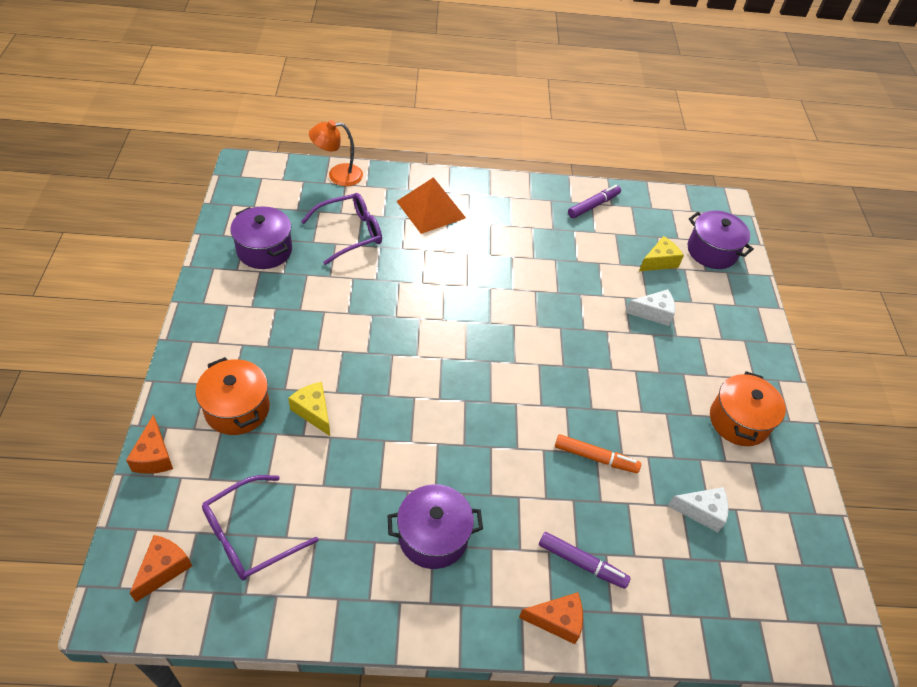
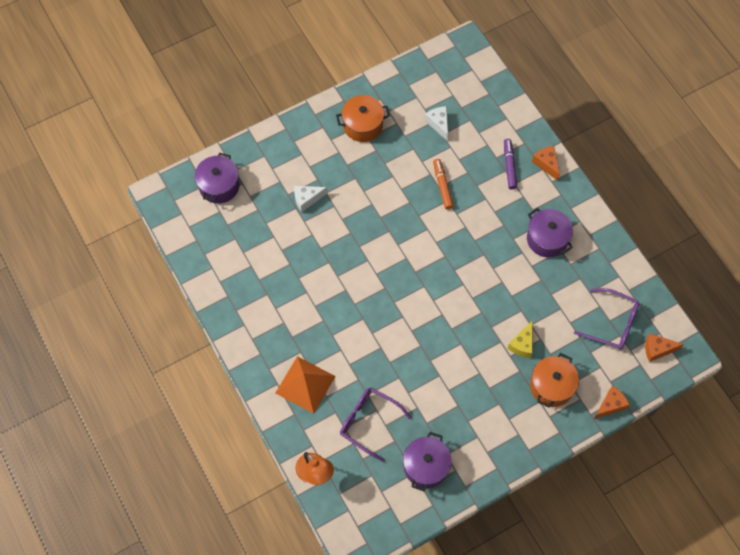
camera: 115 degrees left, 15 degrees up
purple marker [568,185,621,218] -> none
white cheese [625,289,675,326] -> white cheese turned 75 degrees counterclockwise [294,186,328,212]
yellow cheese [639,236,684,271] -> none

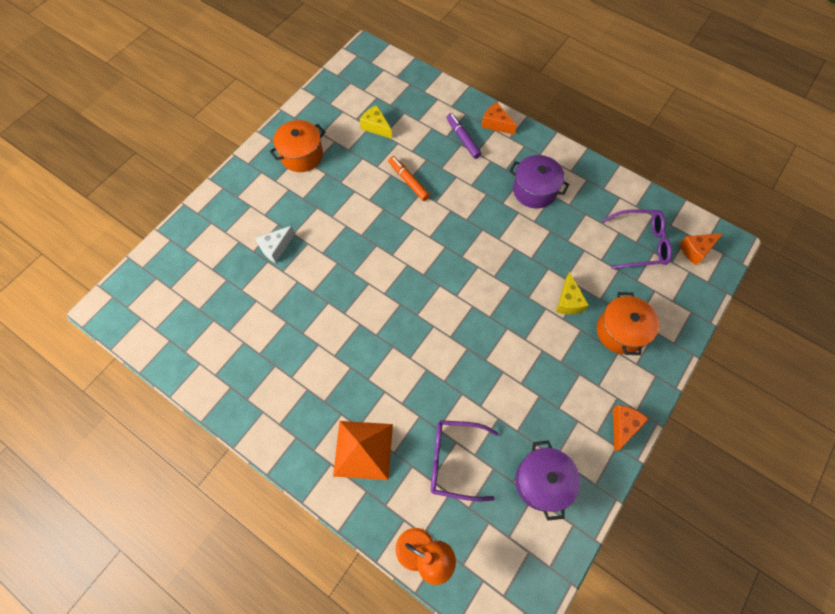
camera: 25 degrees left, 0 degrees up
purple pot [195,153,239,204] -> none
white cheese [425,106,448,141] -> yellow cheese [360,105,392,139]
orange cheese [594,385,630,419] -> orange cheese moved to [613,405,649,452]

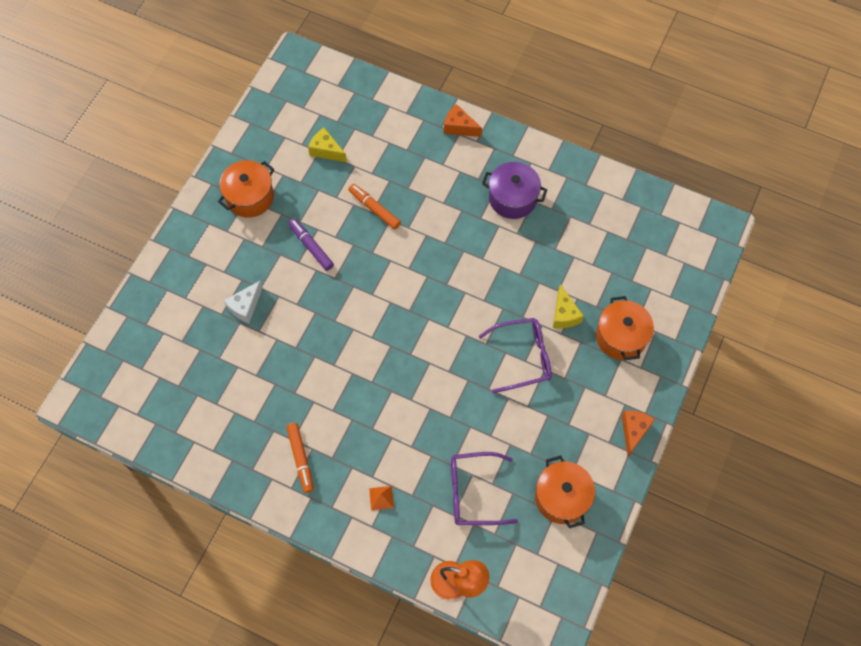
camera: 10 degrees left, 0 degrees up
orange pyramid [333,421,393,480] -> orange pyramid [369,486,394,511], size x0.41
purple marker [446,113,481,159] -> purple marker moved to [288,218,334,271]
purple pot [515,441,580,521] -> orange pot [535,455,595,528]
purple glasses [602,209,672,269] -> purple glasses moved to [479,318,552,393]
orange cheese [679,233,723,265] -> none
none -> orange marker [286,423,314,493]

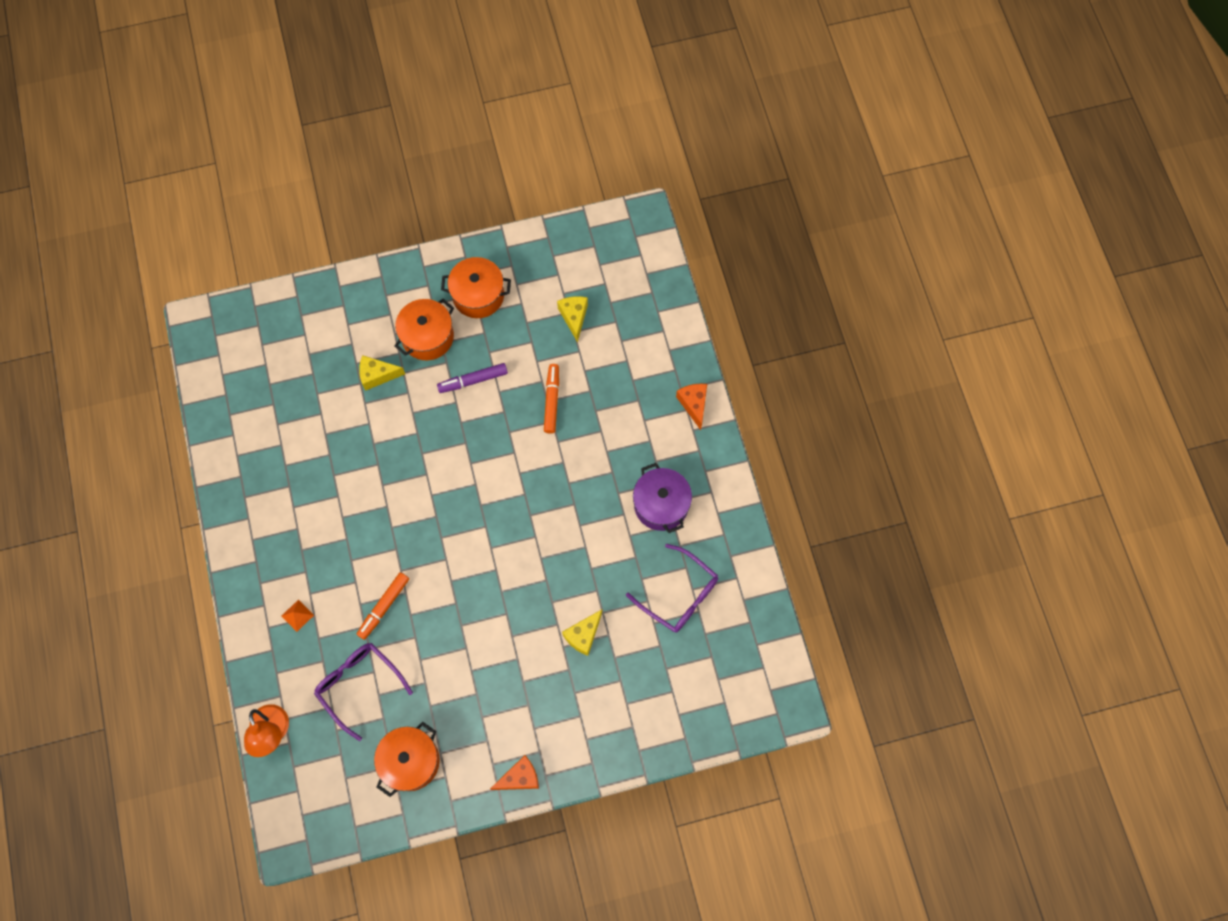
camera: 50 degrees right, 5 degrees up
white cheese [224,281,263,323] -> yellow cheese [359,355,405,391]
orange marker [286,423,314,493] -> orange marker moved to [357,572,409,640]
purple marker [288,218,334,271] -> purple marker turned 120 degrees counterclockwise [437,363,508,393]
purple glasses [479,318,552,393] -> purple glasses moved to [626,544,718,633]
orange pot [596,296,654,360] -> orange pot moved to [394,299,454,360]

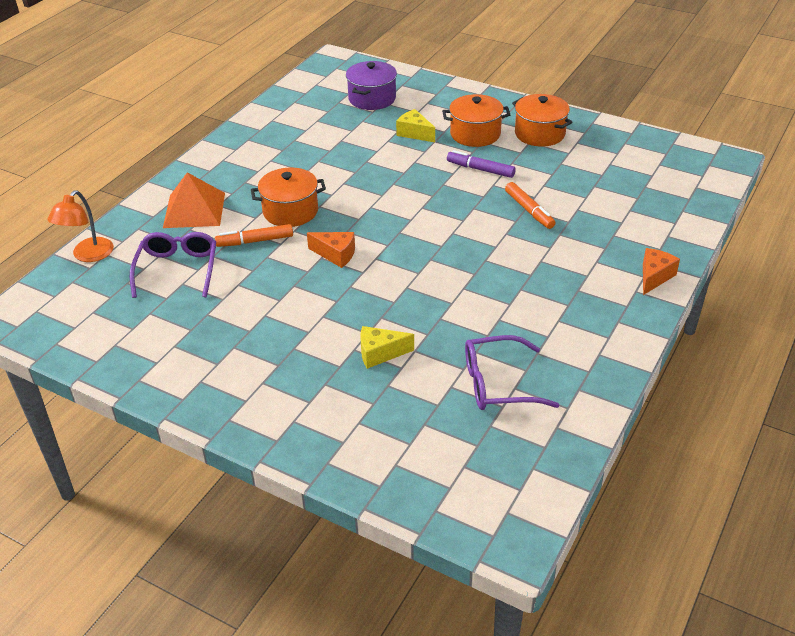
camera: 45 degrees right, 30 degrees down
orange pyramid [281,599,314,632] -> orange pyramid [163,172,225,228], size x2.43
orange pot [374,722,440,797] -> orange pot moved to [251,168,326,227]
orange cheese [490,755,539,790] -> orange cheese moved to [307,232,355,268]
orange marker [544,364,559,434] -> orange marker turned 105 degrees clockwise [505,182,556,229]
yellow cheese [557,296,588,342] -> none
purple glasses [626,544,718,633] -> purple glasses turned 90 degrees clockwise [465,335,559,410]
purple pot [633,463,692,533] -> purple pot moved to [346,61,397,110]

